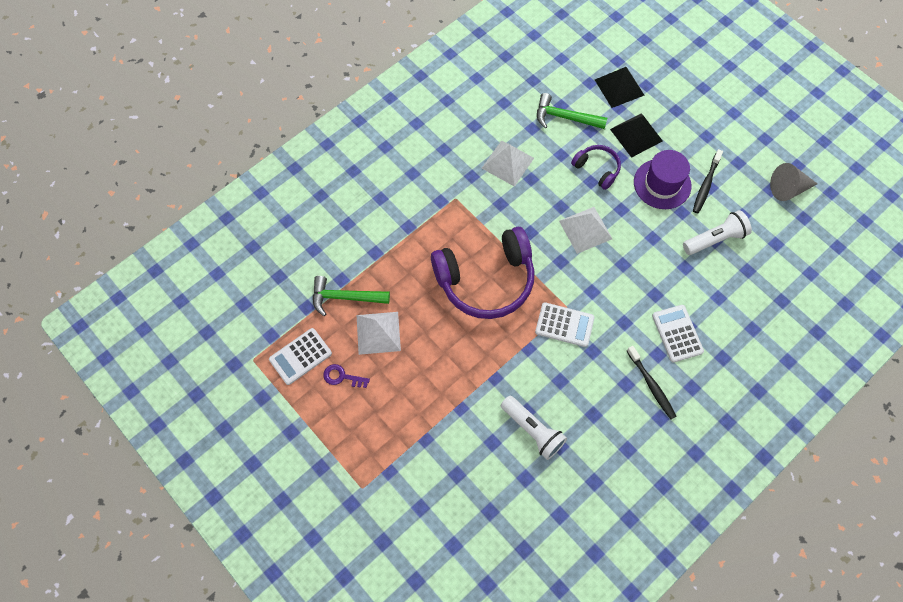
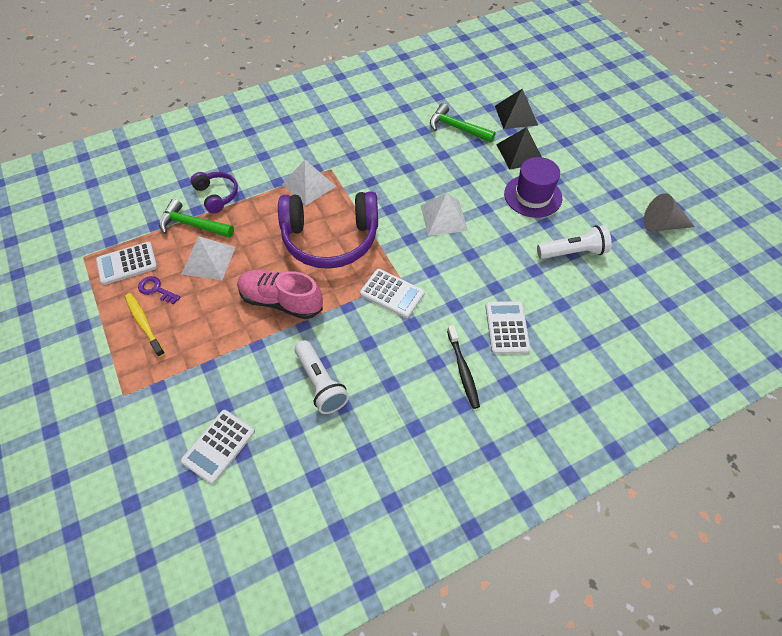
camera: 15 degrees right, 10 degrees down
white pyramid [482,140,534,187] -> white pyramid moved to [282,160,336,206]
purple headphones [571,145,621,190] -> purple headphones moved to [191,172,238,213]
black toothbrush [693,149,723,213] -> none
none -> yellow toothbrush [125,293,165,357]
none -> white calculator [181,410,255,484]
none -> pink shoe [237,270,323,319]

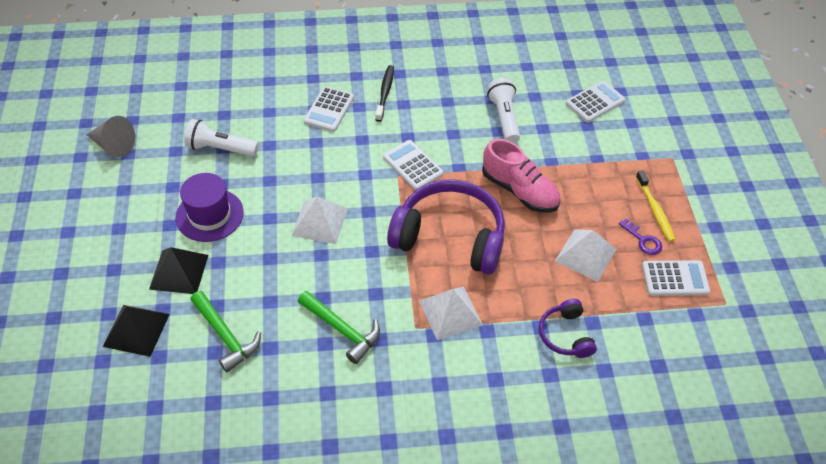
camera: 160 degrees left, 5 degrees down
green hammer [159,199,234,238] -> green hammer moved to [298,291,380,364]

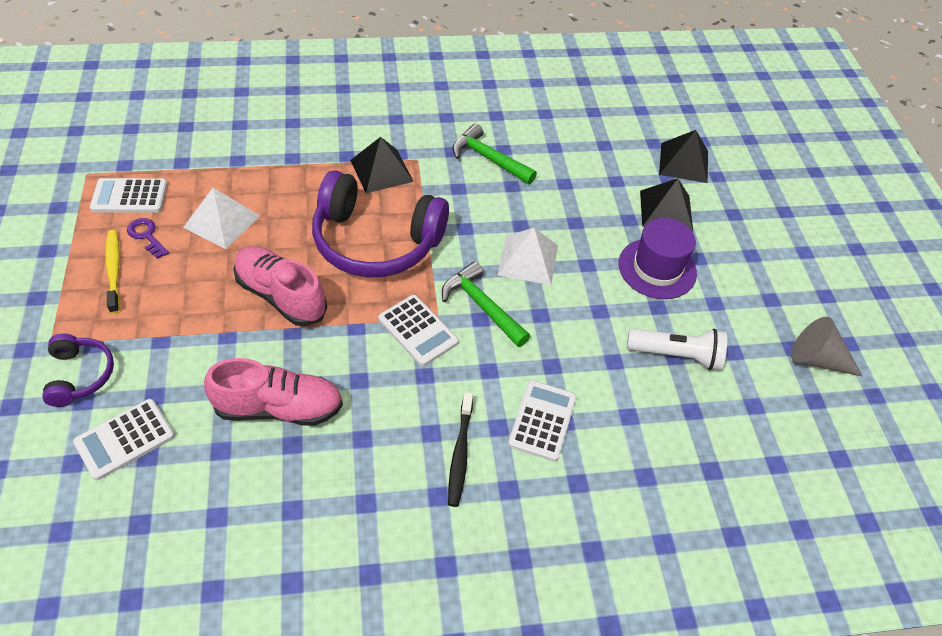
camera: 175 degrees right, 0 degrees up
green hammer [190,291,261,373] -> green hammer moved to [442,261,530,347]
white pyramid [419,286,483,340] -> black pyramid [350,137,414,193]
white flashlight [487,78,520,143] -> pink shoe [204,358,343,426]
purple headphones [539,299,597,358] -> purple headphones moved to [42,333,114,407]

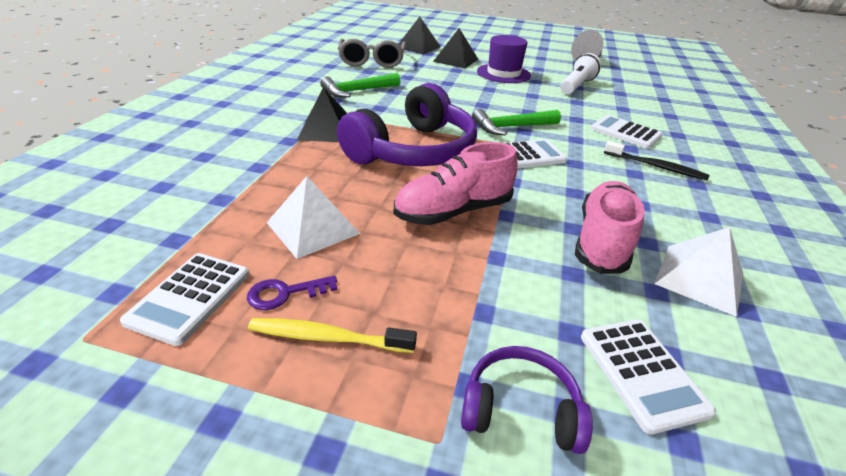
camera: 65 degrees left, 15 degrees down
white pyramid [498,228,558,285] -> white pyramid moved to [654,227,743,317]
none -> grey glasses [338,39,406,68]

